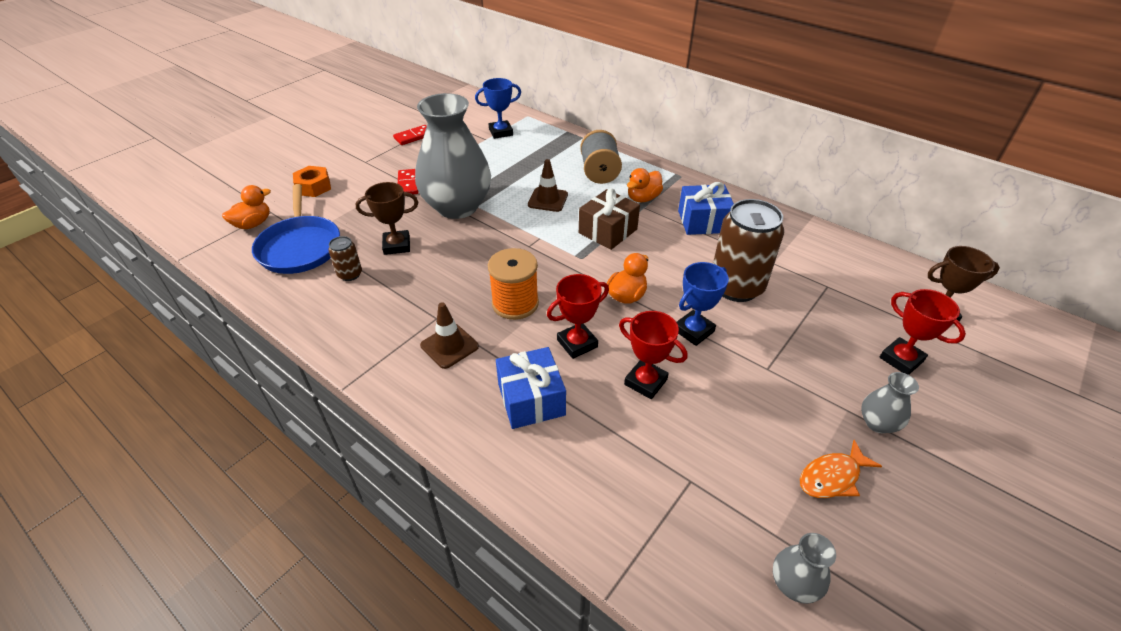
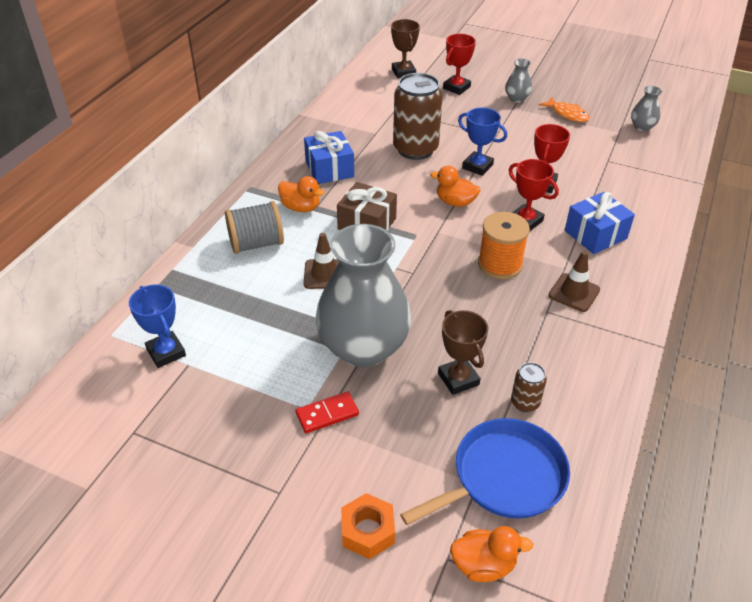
camera: 105 degrees left, 0 degrees up
orange duck [222,185,271,229] -> orange duck turned 150 degrees clockwise [450,526,533,582]
red domino [393,125,427,145] -> none

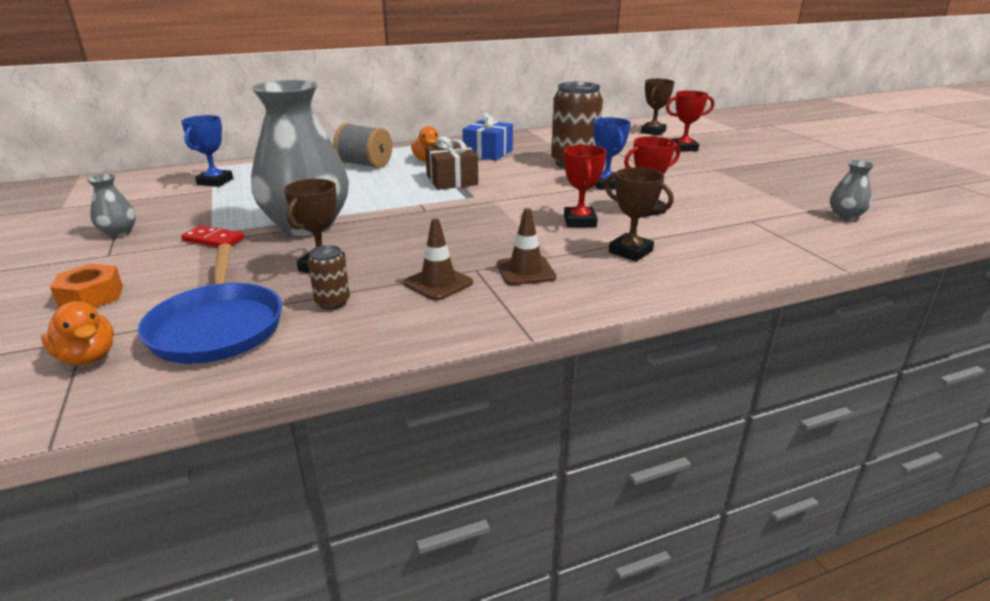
camera: 45 degrees right, 15 degrees down
brown traffic cone [304,233,339,289] -> brown traffic cone moved to [404,218,473,301]
blue pan [400,418,570,525] -> blue pan turned 60 degrees clockwise [138,243,282,364]
orange duck [430,166,480,207] -> none
orange spool [478,212,530,279] -> none
grey vase [505,58,532,103] -> grey vase moved to [87,174,136,238]
orange fish [539,97,590,122] -> none
blue gift [565,192,635,254] -> brown trophy [604,167,673,262]

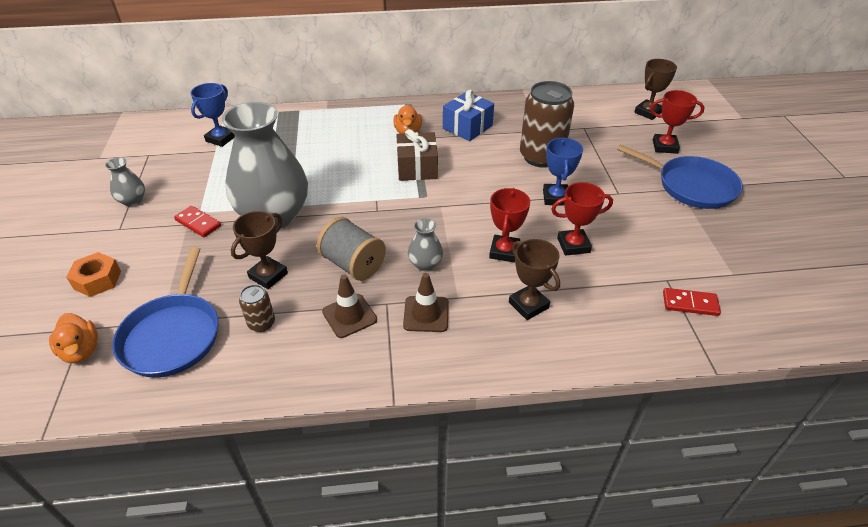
camera: 15 degrees right, 15 degrees up
grey spool [333,123,392,168] -> grey spool moved to [317,217,386,281]
grey vase [830,160,875,220] -> grey vase moved to [408,218,443,271]
none -> blue pan [617,145,743,209]
none -> red domino [663,288,721,316]

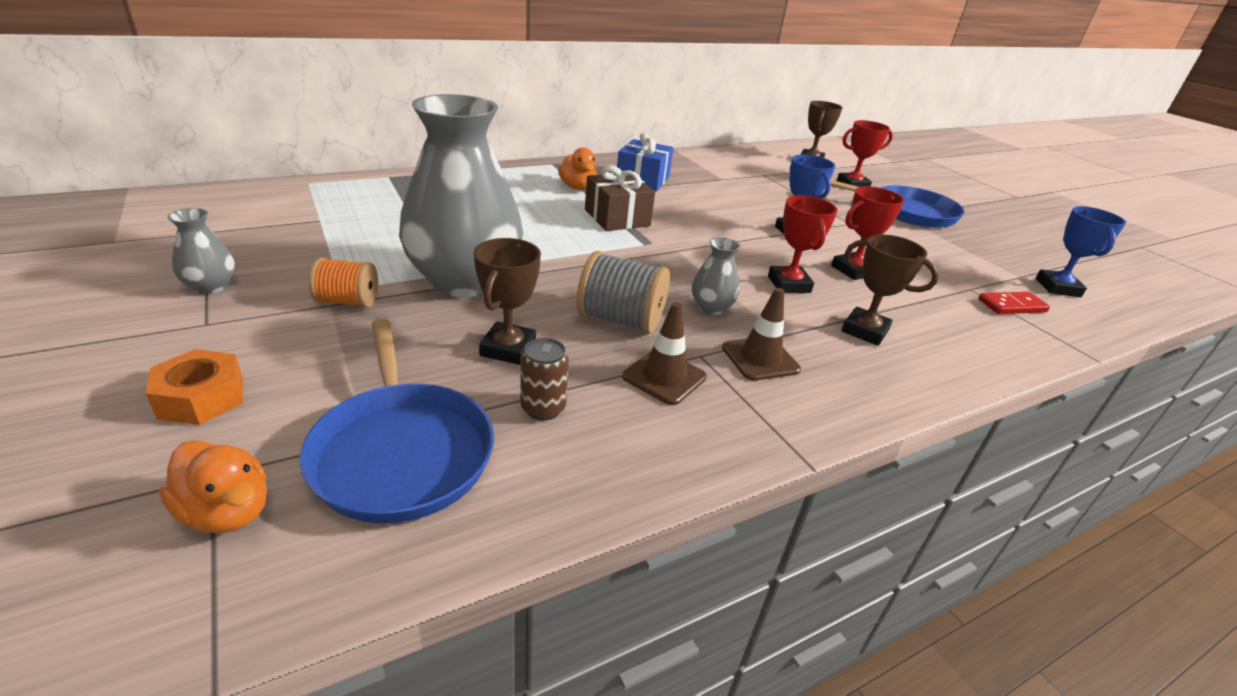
camera: 25 degrees left, 10 degrees down
red domino [174,206,221,237] -> orange spool [309,257,378,307]
blue trophy [190,83,235,147] -> blue trophy moved to [1036,206,1126,297]
brown can [520,81,574,168] -> none

